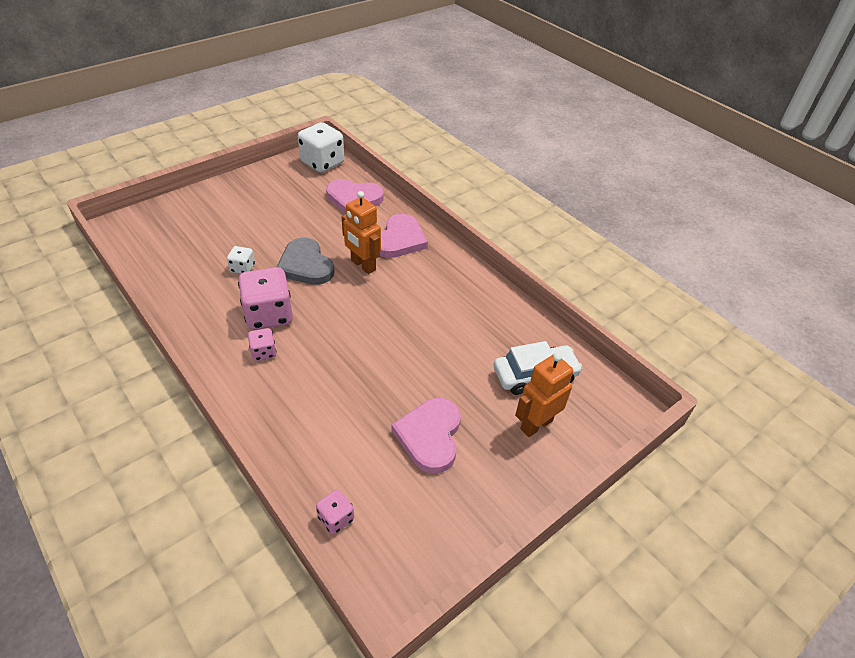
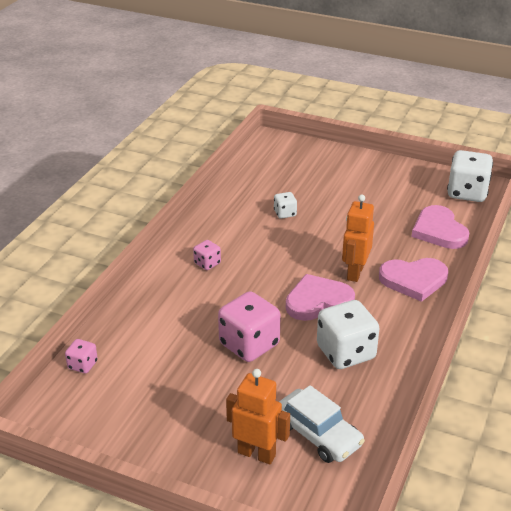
camera: 65 degrees right, 10 degrees down
pink dice [238,267,293,330] -> pink dice moved to [218,291,281,362]
grey heart [277,238,335,285] -> none
pink heart [391,398,461,473] -> pink heart moved to [286,274,355,321]
none -> white dice [317,300,380,369]

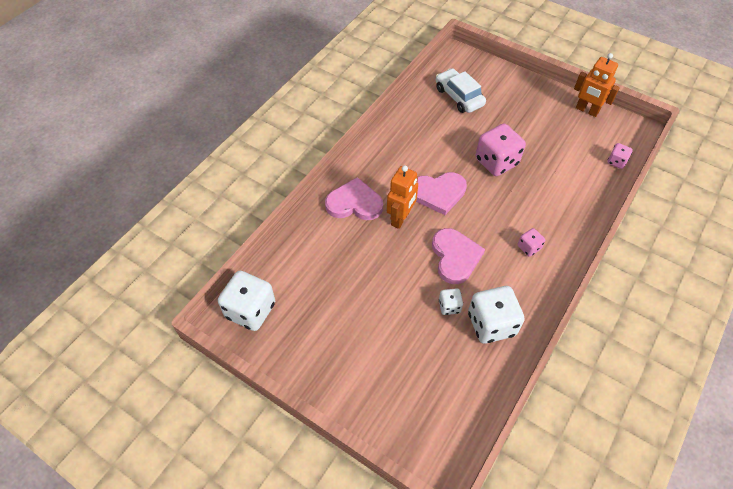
camera: 170 degrees left, 20 degrees up
orange robot [226,369,290,465] -> orange robot moved to [574,53,620,117]
white dice [317,300,380,369] -> white dice moved to [468,286,525,344]
pink heart [411,205,470,249] -> pink heart moved to [432,228,485,284]

